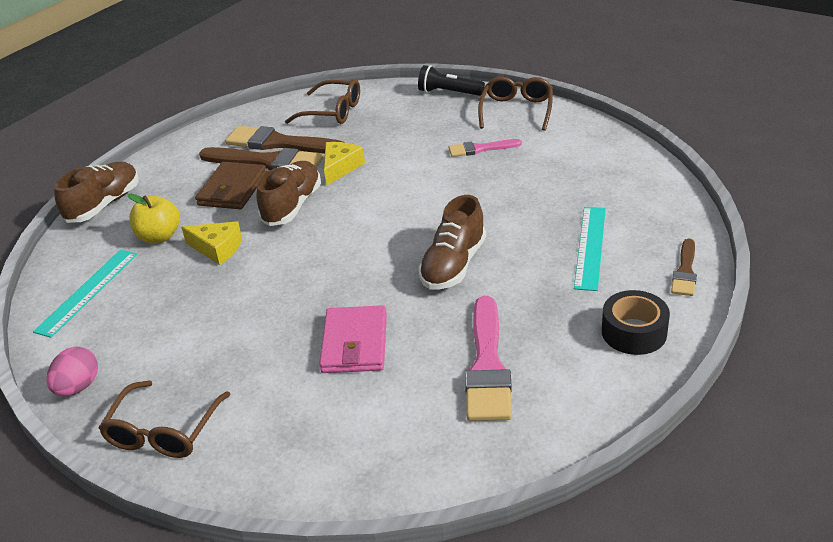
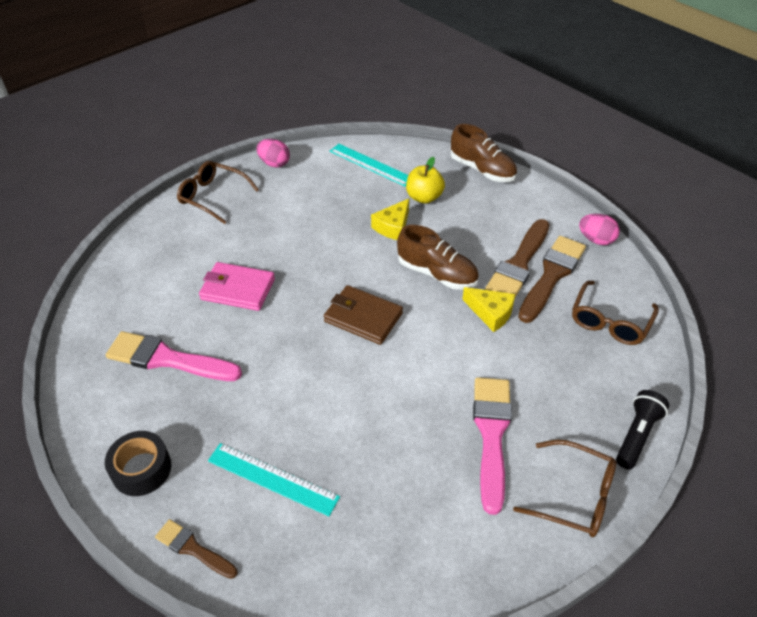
camera: 100 degrees right, 10 degrees up
brown wallet [195,162,267,210] -> brown wallet moved to [324,285,403,345]
brown shoe [418,195,486,290] -> none
pink brush [449,139,522,157] -> pink brush [473,377,512,515], size x1.79
none -> pink egg [579,214,620,245]

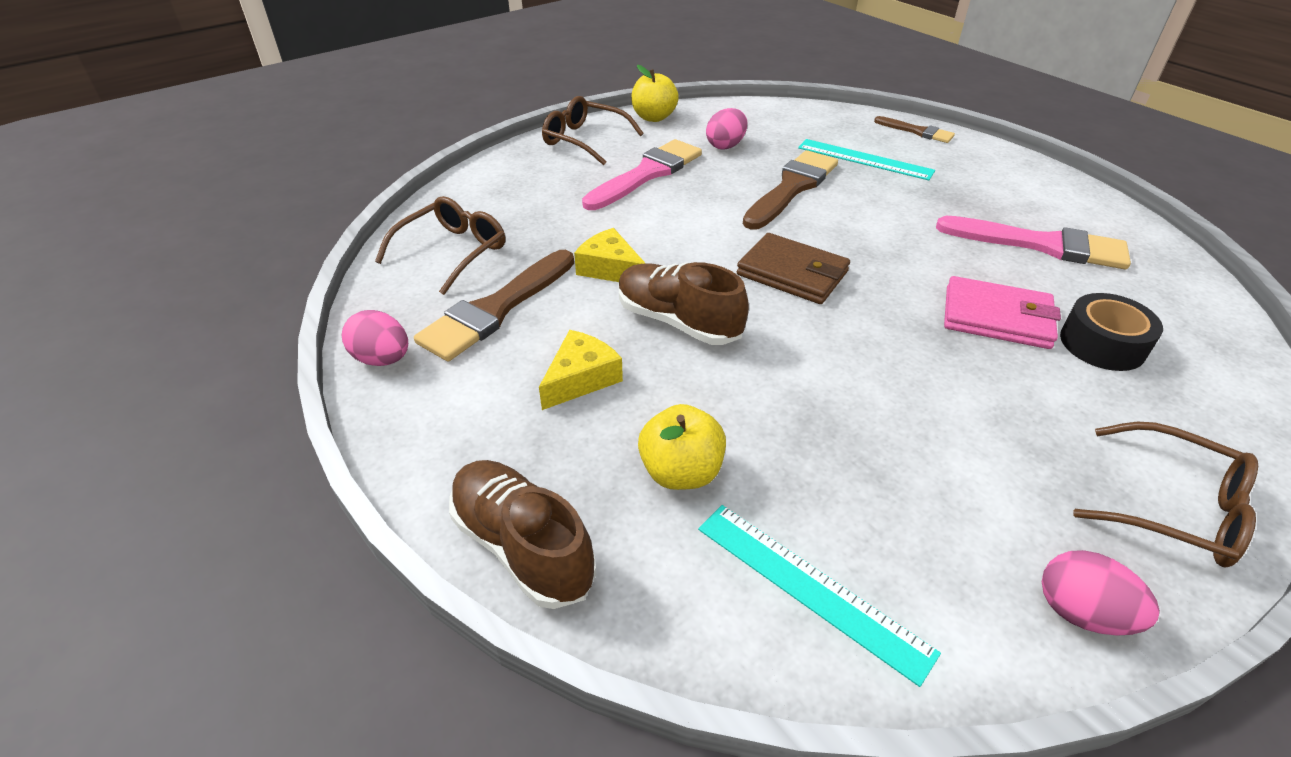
camera: 175 degrees left, 5 degrees down
black tape [105,431,171,496] -> black tape moved to [1060,293,1163,371]
yellow cheese [371,199,409,240] -> yellow cheese moved to [539,330,623,410]
pink brush [473,377,512,515] -> pink brush turned 150 degrees counterclockwise [582,139,702,210]
brown brush [485,219,549,298] -> brown brush moved to [743,150,838,230]
black flashlight [616,390,669,470] -> none
none -> yellow apple [631,65,679,122]
none -> pink egg [706,108,747,150]

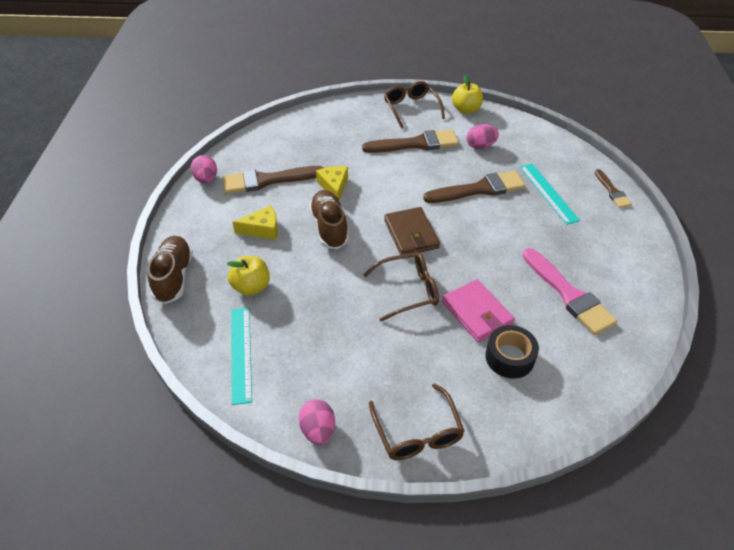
camera: 40 degrees right, 5 degrees up
brown glasses [375,196,505,295] -> brown glasses moved to [363,252,439,322]
pink brush [582,139,702,210] -> brown brush [362,130,459,153]

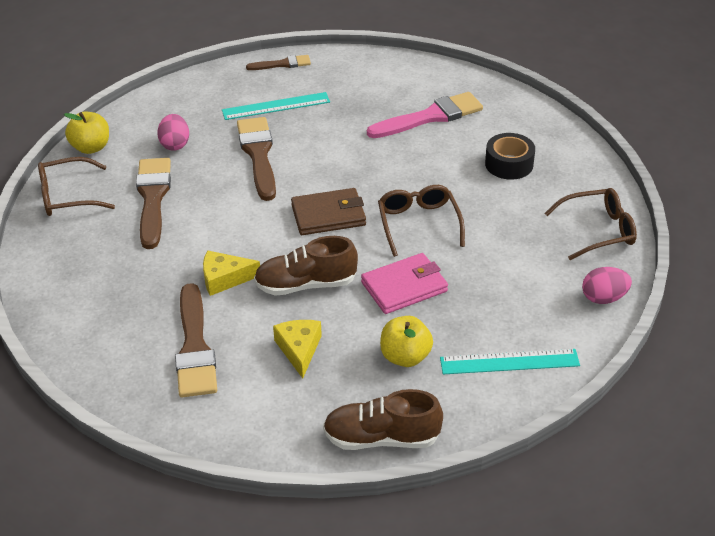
camera: 85 degrees left, 5 degrees down
pink egg [191,155,217,183] -> none
pink wallet [442,279,515,342] -> pink wallet moved to [361,253,448,314]

